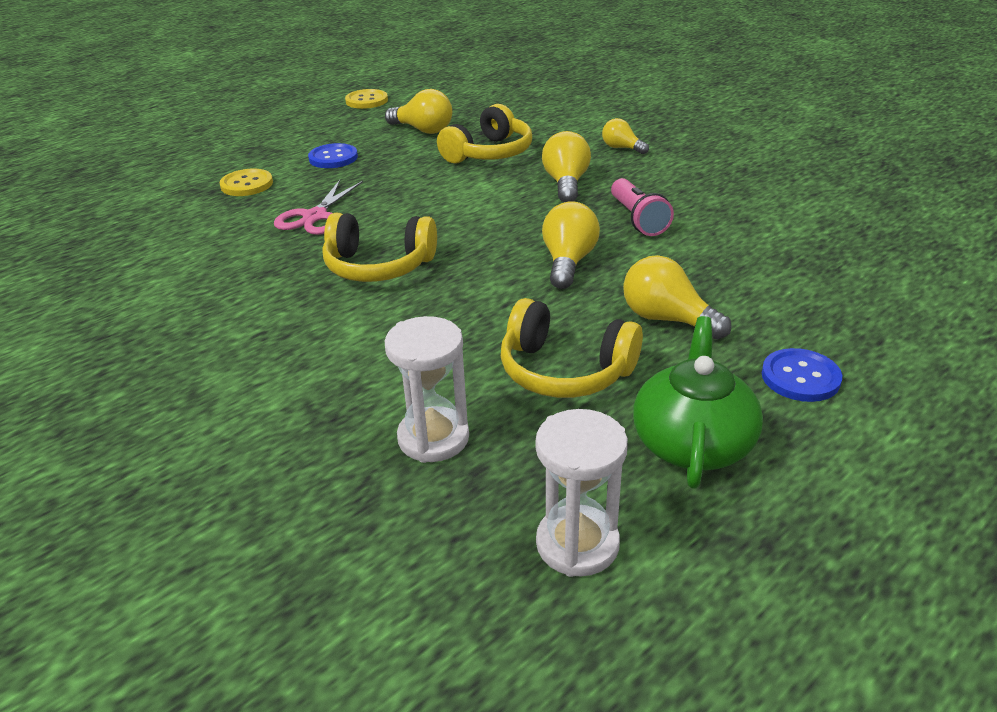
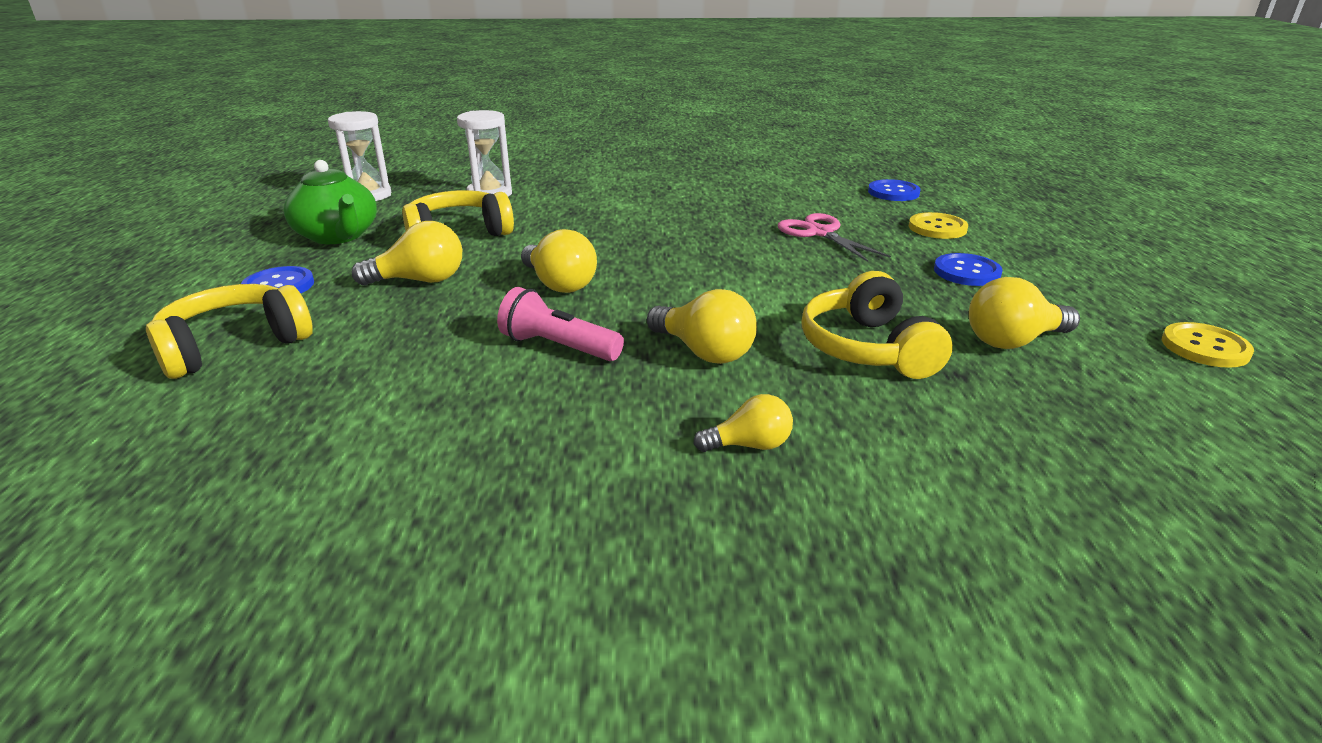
camera: 130 degrees right, 5 degrees down
yellow headphones [322,213,437,282] -> yellow headphones moved to [146,284,313,379]
none -> blue button [868,179,920,201]

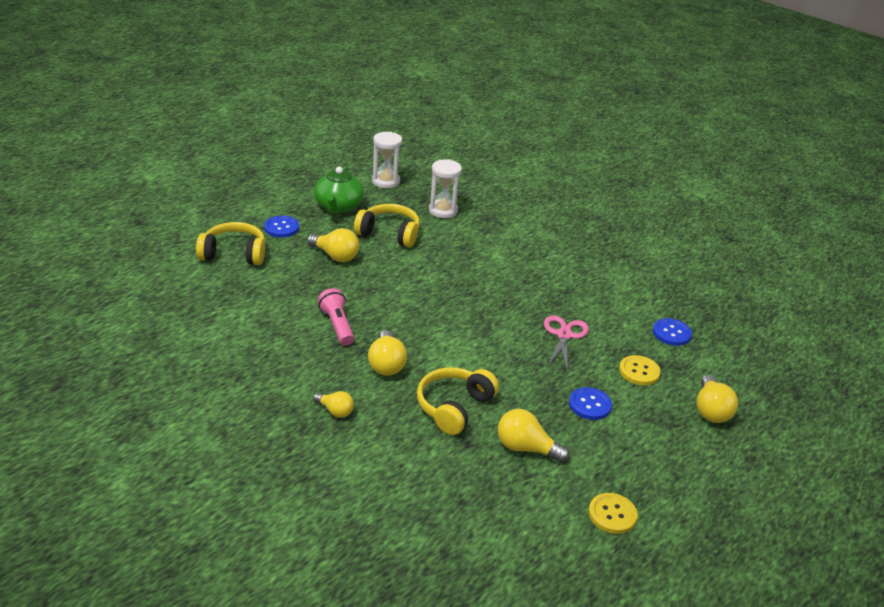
camera: 40 degrees right, 5 degrees up
yellow light bulb [521,229,597,293] -> yellow light bulb moved to [697,375,738,423]

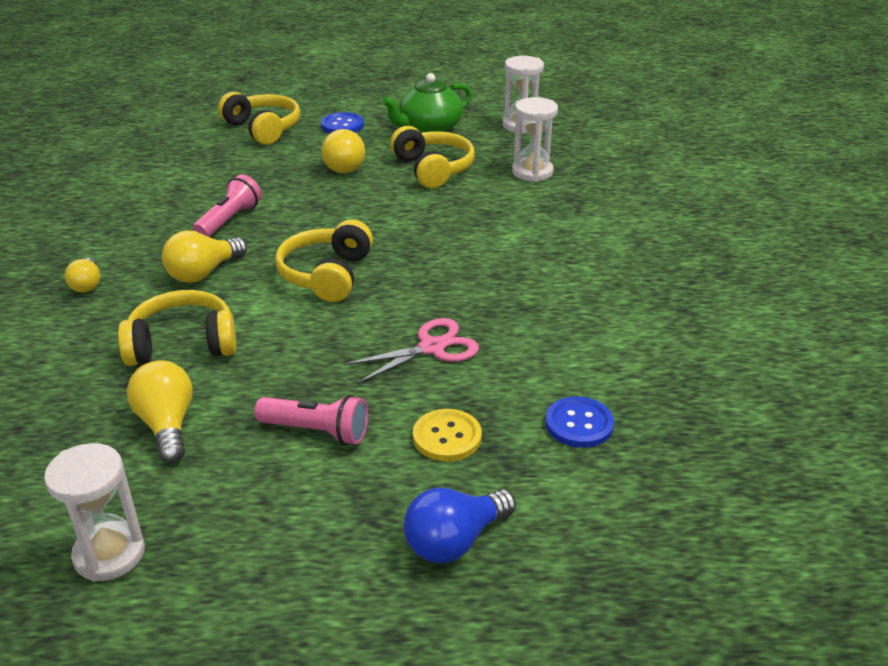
camera: 50 degrees right, 0 degrees up
blue button [569,387,612,420] -> pink flashlight [254,395,368,445]
yellow button [588,493,638,534] -> white hourglass [44,443,145,582]
yellow light bulb [697,375,738,423] -> blue light bulb [404,488,516,563]
none -> yellow headphones [275,220,373,302]

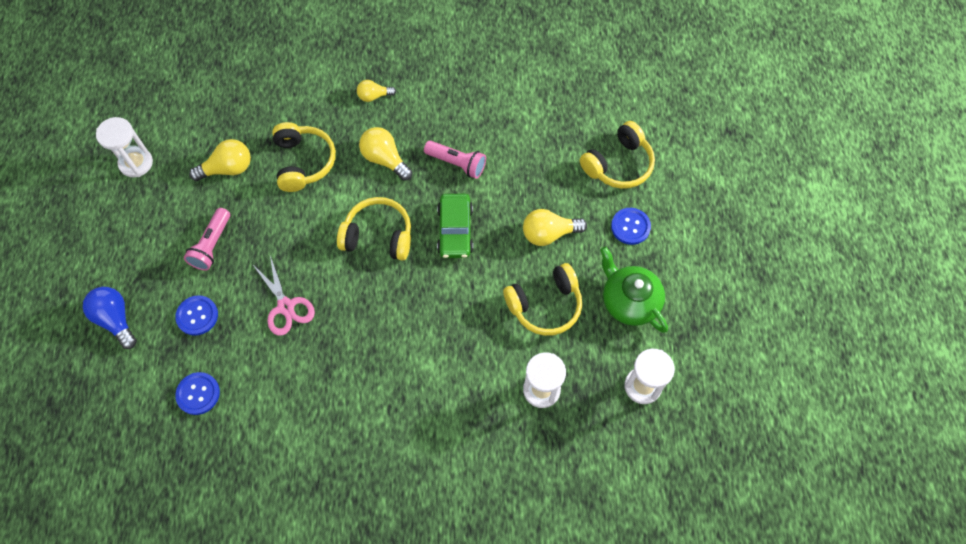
camera: 90 degrees right, 30 degrees up
yellow button [413,409,482,461] -> blue button [175,295,218,336]
none -> green car [437,194,473,258]

